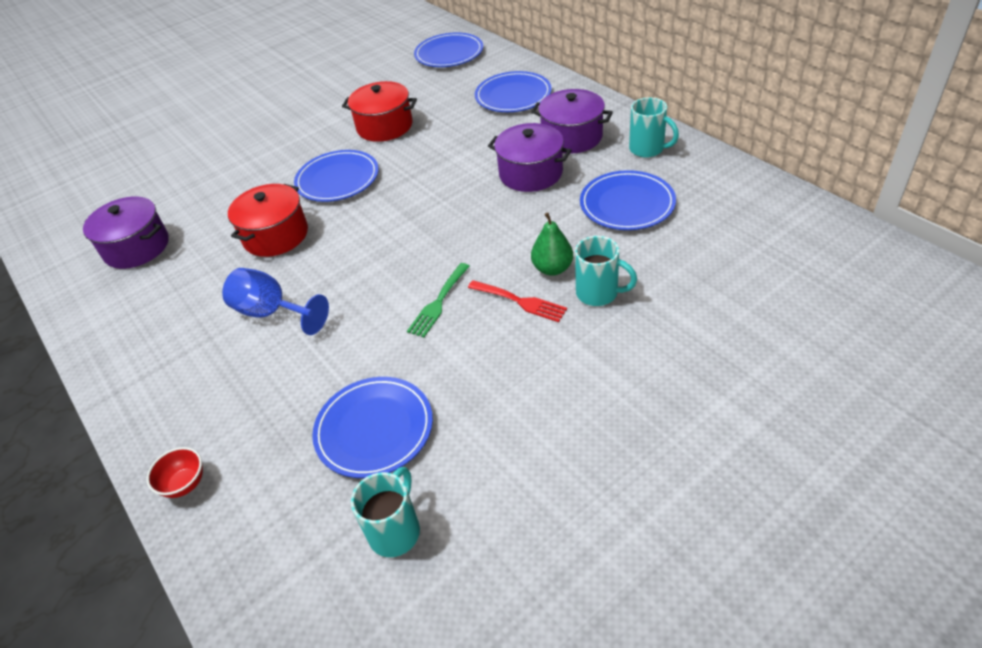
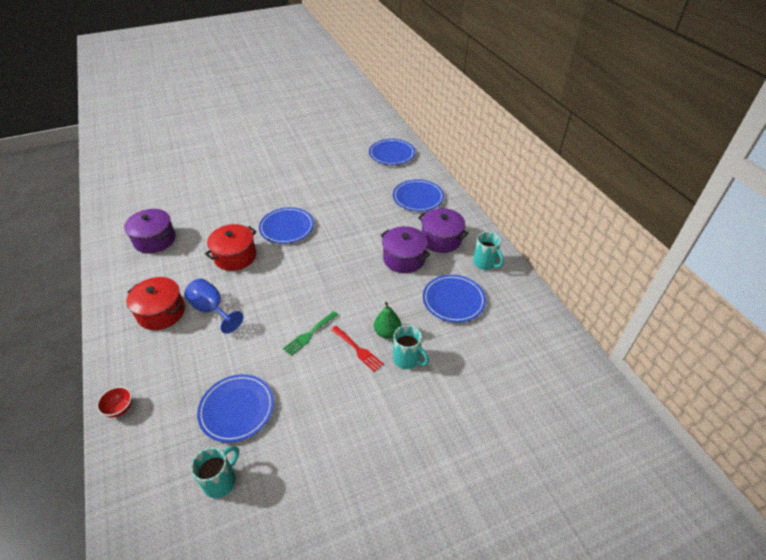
camera: 10 degrees right, 0 degrees up
red pot [342,81,417,142] -> red pot moved to [126,277,185,330]

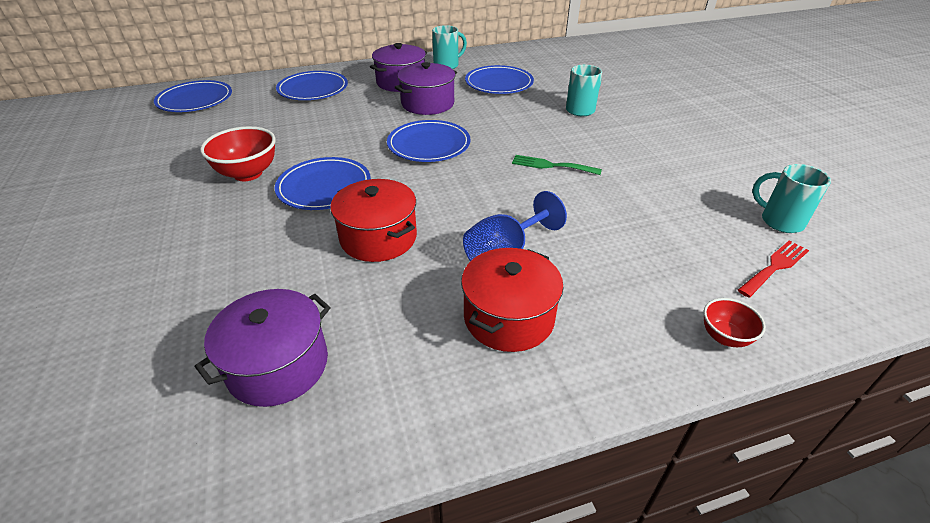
camera: 85 degrees left, 5 degrees down
blue plate [197,374,274,443] -> blue plate moved to [387,120,471,162]
green fork [283,311,338,356] -> green fork turned 150 degrees clockwise [512,155,602,175]
red fork [331,326,384,372] -> red fork moved to [738,241,809,298]
green pear [374,301,401,339] -> none
none -> red bowl [200,126,276,181]

